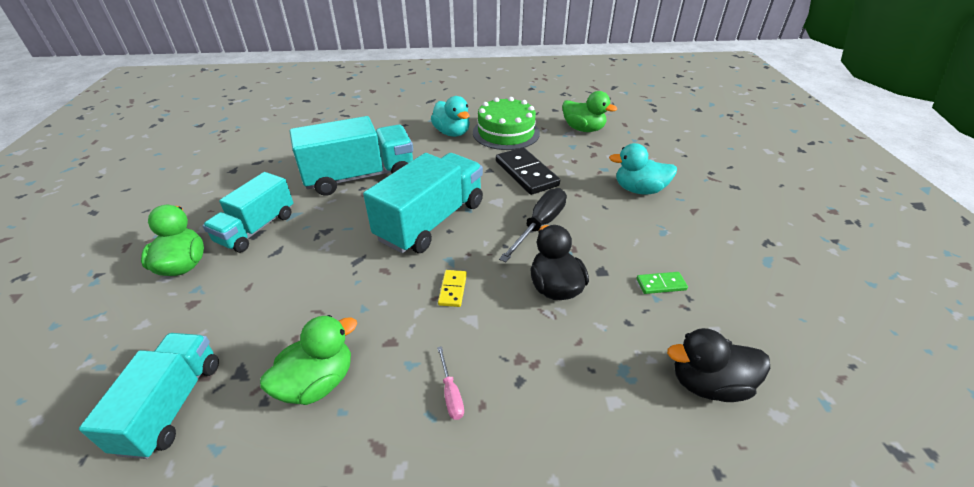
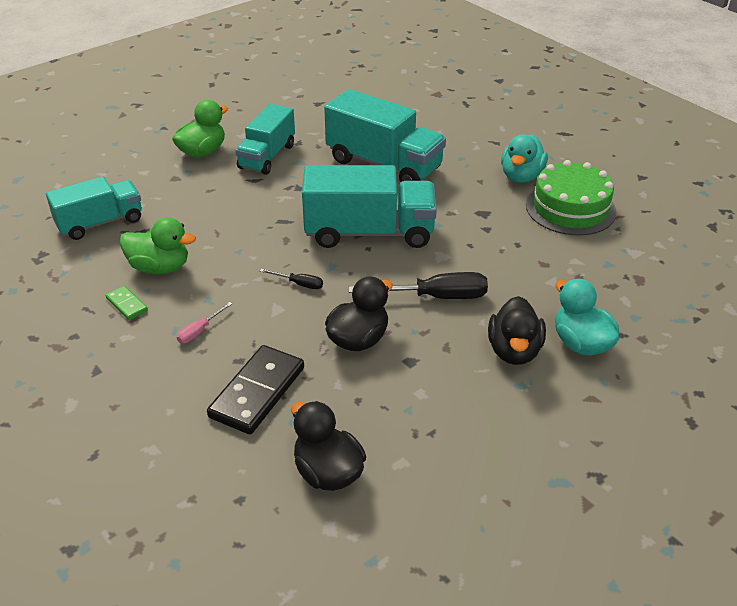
camera: 55 degrees right, 0 degrees up
turquoise truck [203,172,293,253] -> turquoise truck turned 60 degrees counterclockwise [235,104,295,175]
yellow domino [438,270,467,307] -> black screwdriver [260,269,323,289]
black domino [496,147,560,195] -> black domino moved to [207,345,304,434]
green duck [562,91,617,132] -> none
green domino [637,272,688,294] -> green domino moved to [105,286,148,320]
none -> black duck [488,296,546,365]

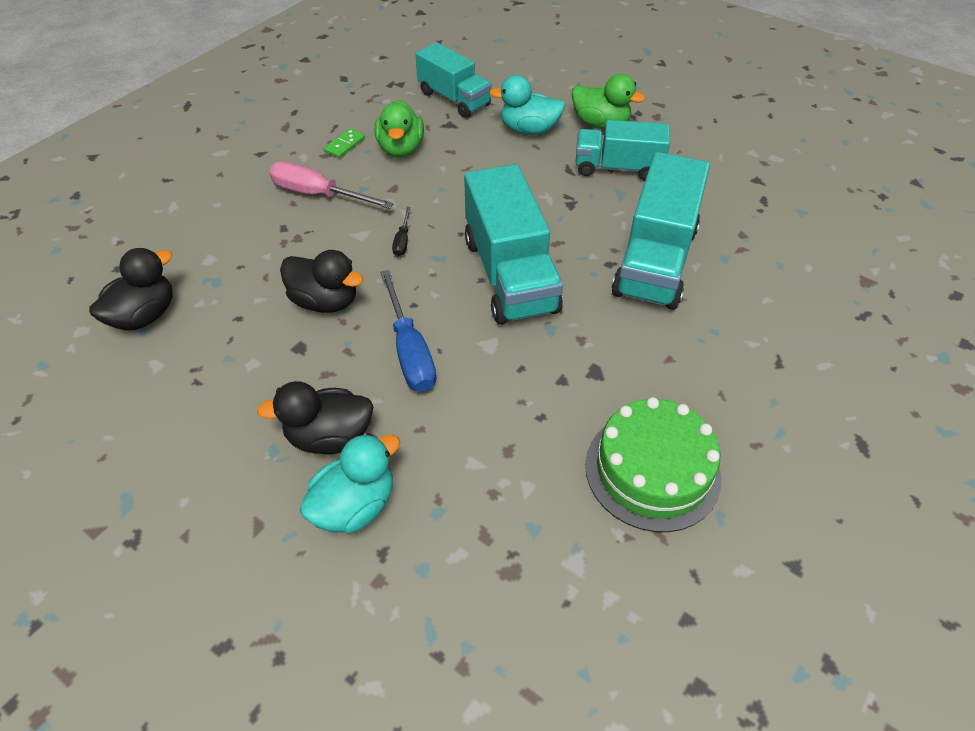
camera: 75 degrees right, 10 degrees up
pink screwdriver [177,302,232,343] -> pink screwdriver [269,161,394,209], size x2.02
black domino [207,345,304,434] -> none
black screwdriver [349,272,488,299] -> blue screwdriver [380,270,436,392]
turquoise duck [501,134,548,183] -> turquoise duck moved to [489,75,565,135]

